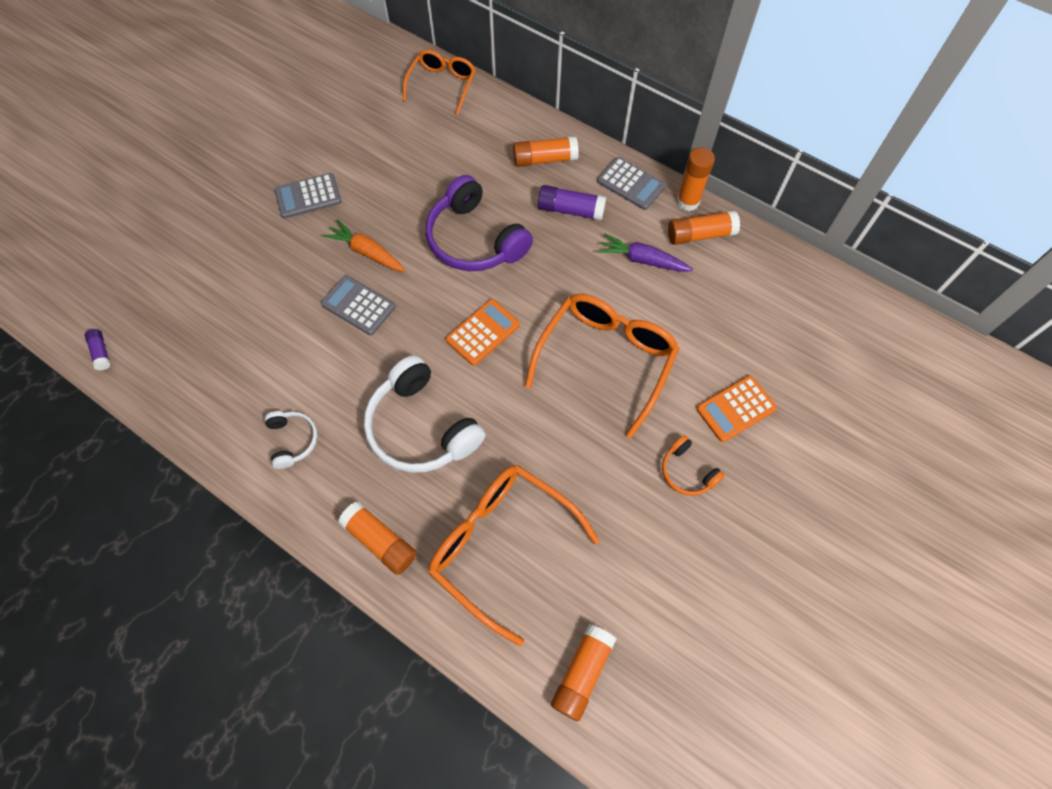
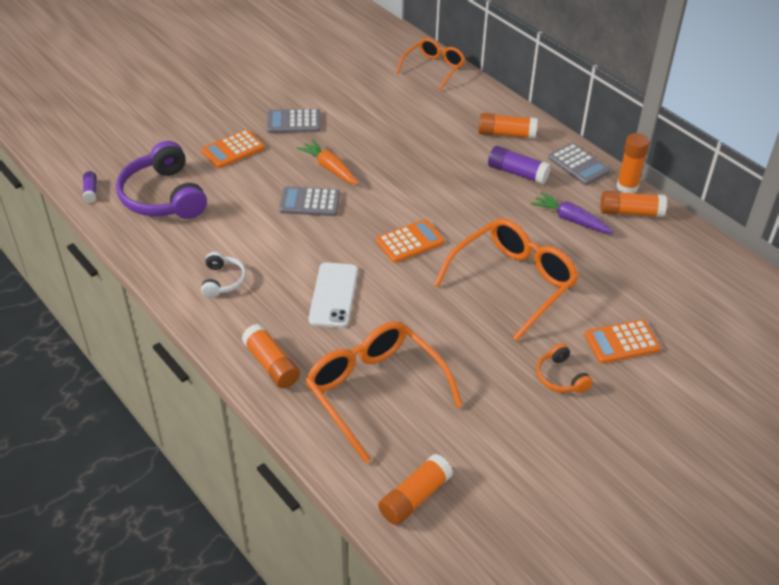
camera: 15 degrees right, 20 degrees down
grey calculator [321,275,396,335] -> grey calculator turned 45 degrees counterclockwise [279,186,340,216]
white headphones [364,355,486,473] -> white phone [309,262,358,328]
purple headphones [426,175,533,271] -> purple headphones moved to [116,141,207,219]
none -> orange calculator [201,129,264,168]

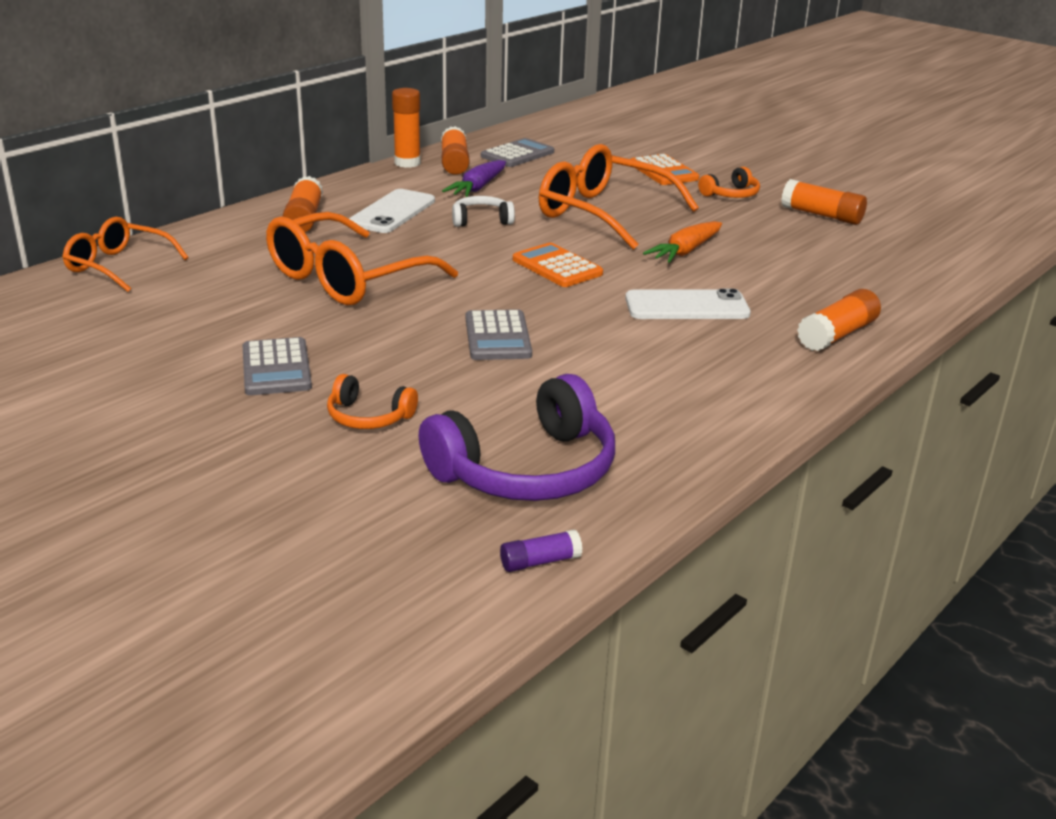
camera: 100 degrees left, 15 degrees down
orange calculator [201,129,264,168] -> orange headphones [327,374,418,429]
white headphones [201,252,246,298] -> white headphones moved to [452,196,515,227]
orange carrot [297,139,358,185] -> orange carrot moved to [643,221,722,263]
orange glasses [305,321,463,463] -> orange glasses moved to [266,212,458,305]
orange glue stick [378,454,453,525] -> orange glue stick moved to [781,179,867,225]
purple glue stick [488,146,551,184] -> white phone [349,189,435,233]
grey calculator [548,143,610,185] -> grey calculator moved to [481,138,554,167]

